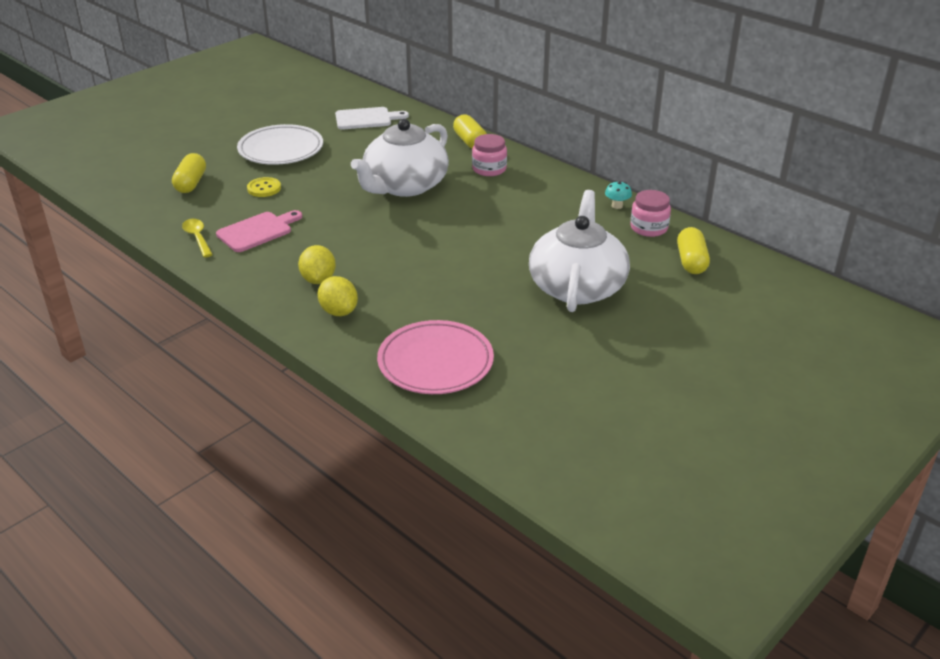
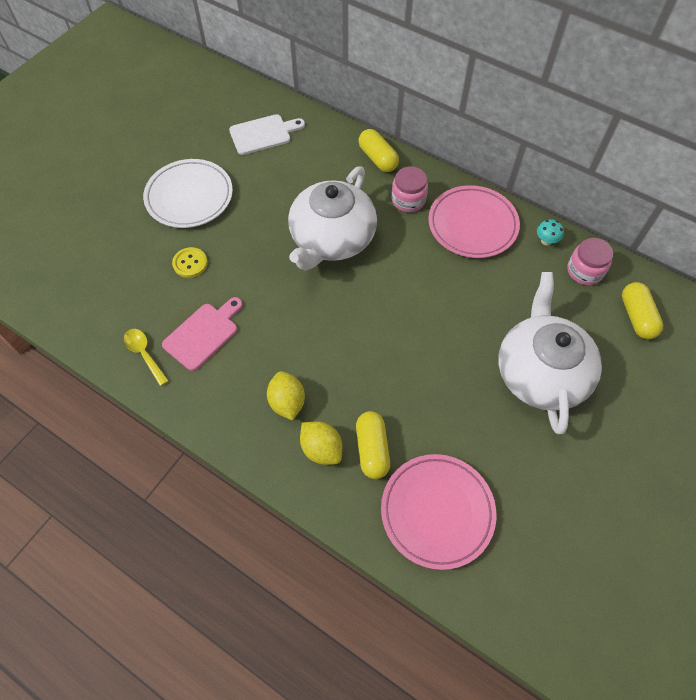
camera: 10 degrees left, 25 degrees up
yellow capsule [172,153,206,193] -> yellow capsule moved to [356,411,390,479]
none -> pink plate [428,185,520,258]

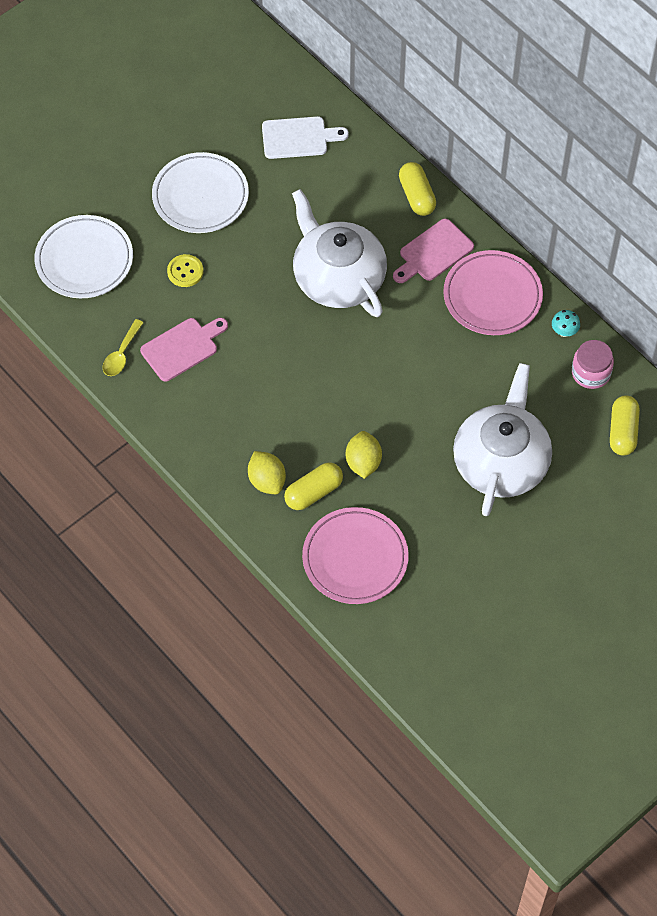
camera: 15 degrees right, 0 degrees up
yellow spoon [124,329,169,386] -> yellow spoon turned 135 degrees counterclockwise [103,319,144,376]
yellow lemon [267,371,305,421] -> yellow lemon moved to [346,431,382,479]
white teapot [288,166,377,271] -> white teapot turned 105 degrees clockwise [292,189,387,317]
yellow capsule [356,411,390,479] -> yellow capsule turned 45 degrees clockwise [284,462,343,510]
pink jar [391,166,428,212] -> pink cutting board [393,219,474,283]
none -> white plate [35,215,133,298]

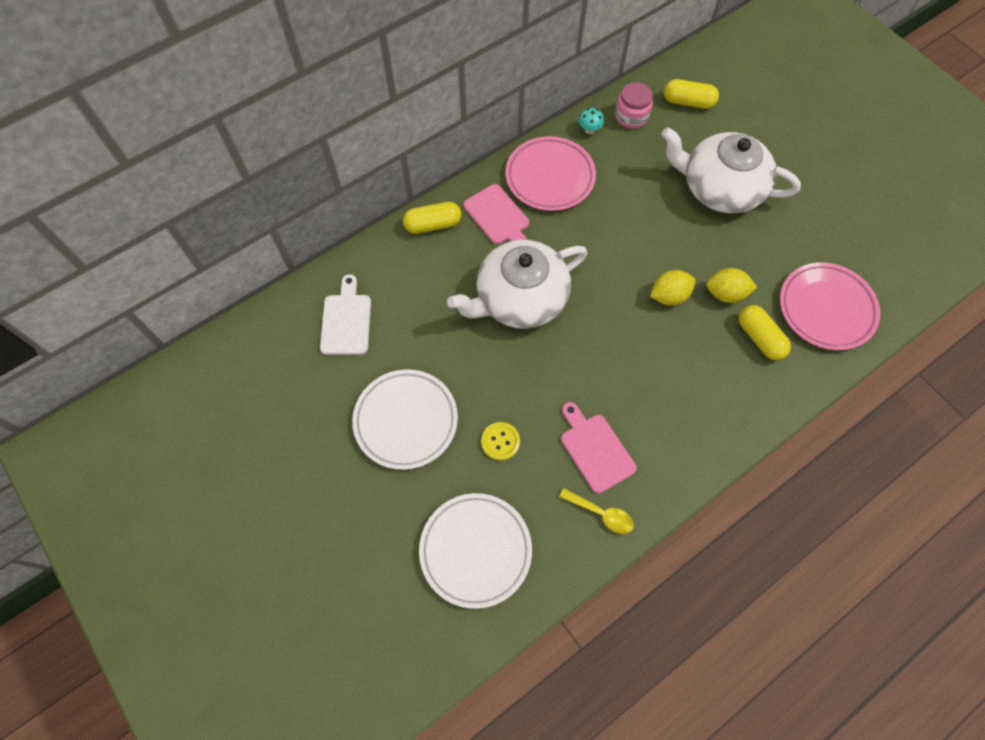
camera: 85 degrees left, 5 degrees up
yellow lemon [248,451,286,494] -> yellow lemon moved to [650,270,696,305]

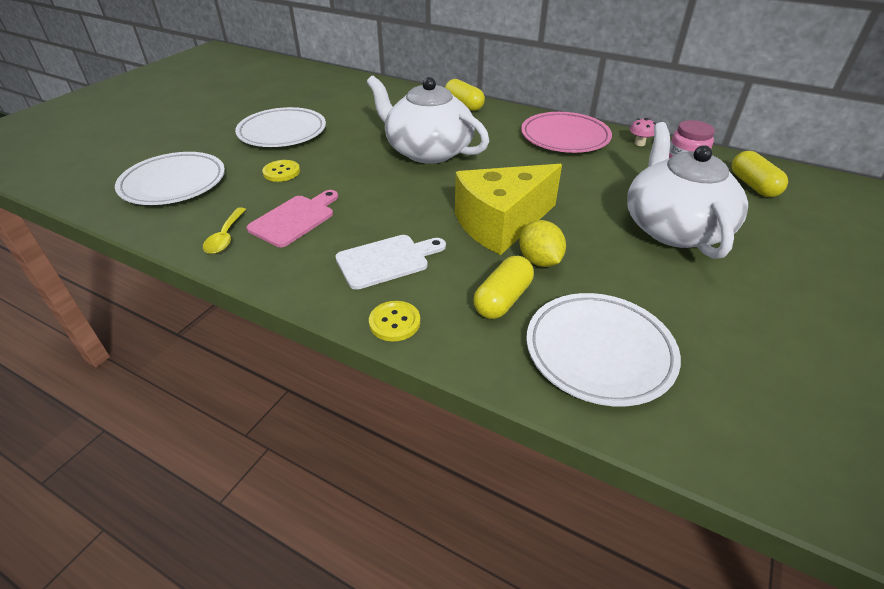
camera: 65 degrees right, 25 degrees down
white cutting board [320,274,371,355] -> white cutting board moved to [335,235,446,290]
pink cutting board [463,184,529,244] -> none
turquoise mushroom [579,108,604,134] -> pink mushroom [630,118,656,146]
yellow lemon [650,270,696,305] -> yellow cheese [455,164,562,255]
pink plate [780,262,881,350] -> white plate [526,293,681,406]
none -> yellow button [369,301,420,341]

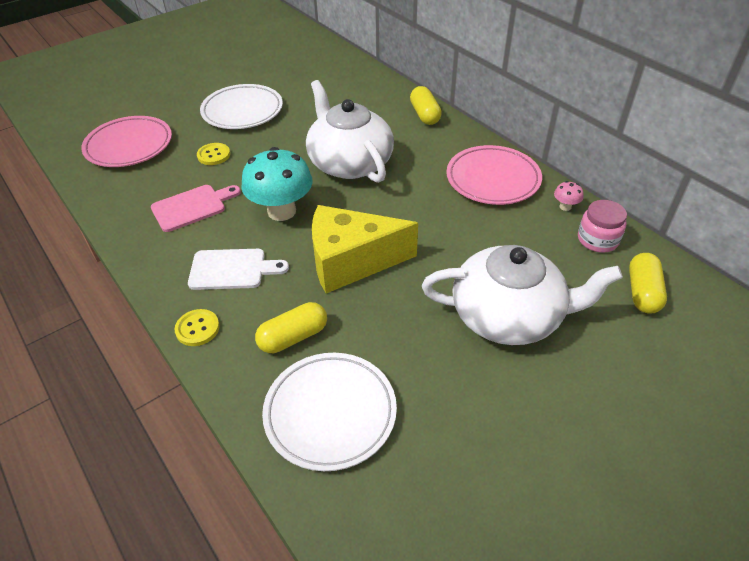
camera: 25 degrees right, 5 degrees up
white plate [115,152,225,205] -> pink plate [81,116,172,167]
yellow spoon [203,208,246,254] -> none
yellow lemon [519,220,566,267] -> none
white teapot [627,122,748,259] -> white teapot turned 75 degrees clockwise [422,245,623,345]
none -> turquoise mushroom [241,147,313,221]

